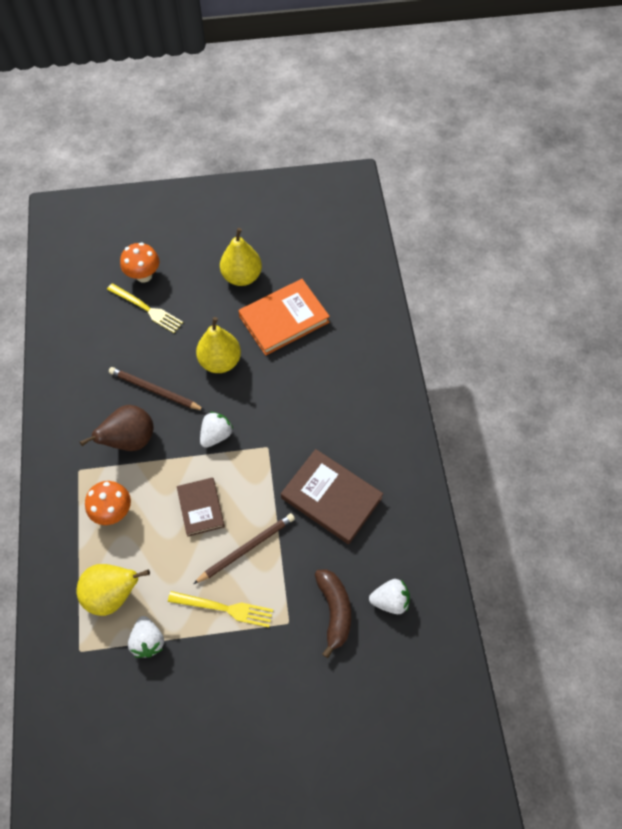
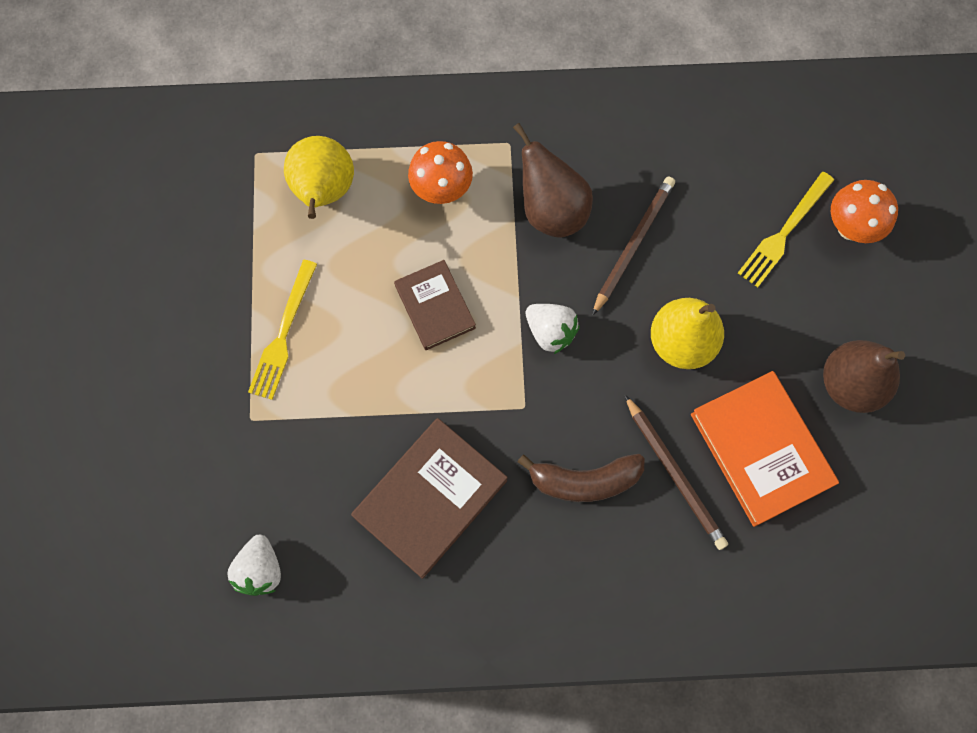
camera: 95 degrees right, 10 degrees up
white strawberry [128,616,164,658] -> none
brown book [177,477,225,536] -> brown book turned 75 degrees clockwise [394,260,476,350]
brown pencil [193,513,295,584] -> brown pencil moved to [625,395,728,550]
yellow pear [220,228,262,286] -> brown pear [823,340,905,413]
brown banana [315,569,351,658] -> brown banana moved to [518,454,645,502]

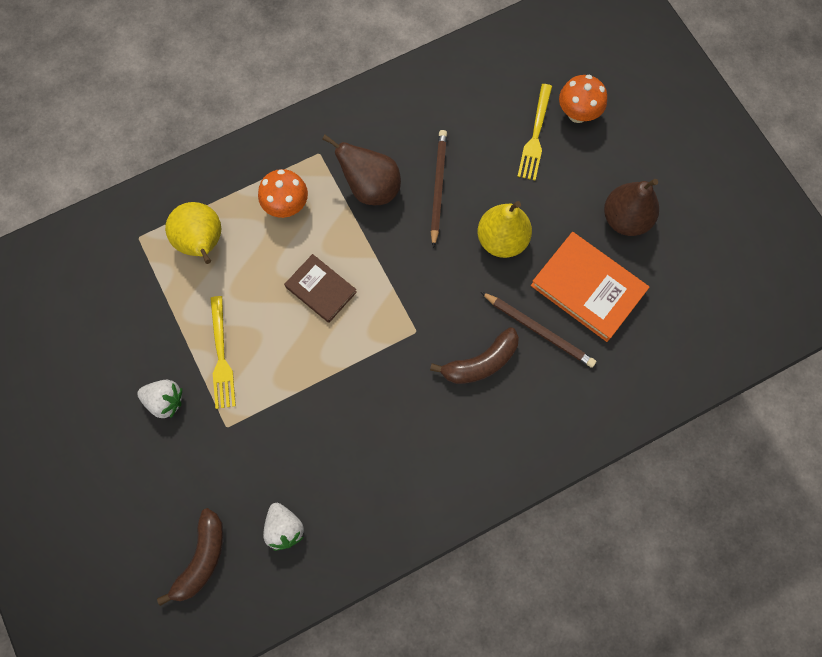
camera: 25 degrees left, 0 degrees up
brown book [351,418,508,579] -> none
white strawberry [526,304,580,354] -> white strawberry moved to [137,380,182,418]
none -> brown banana [157,508,223,606]

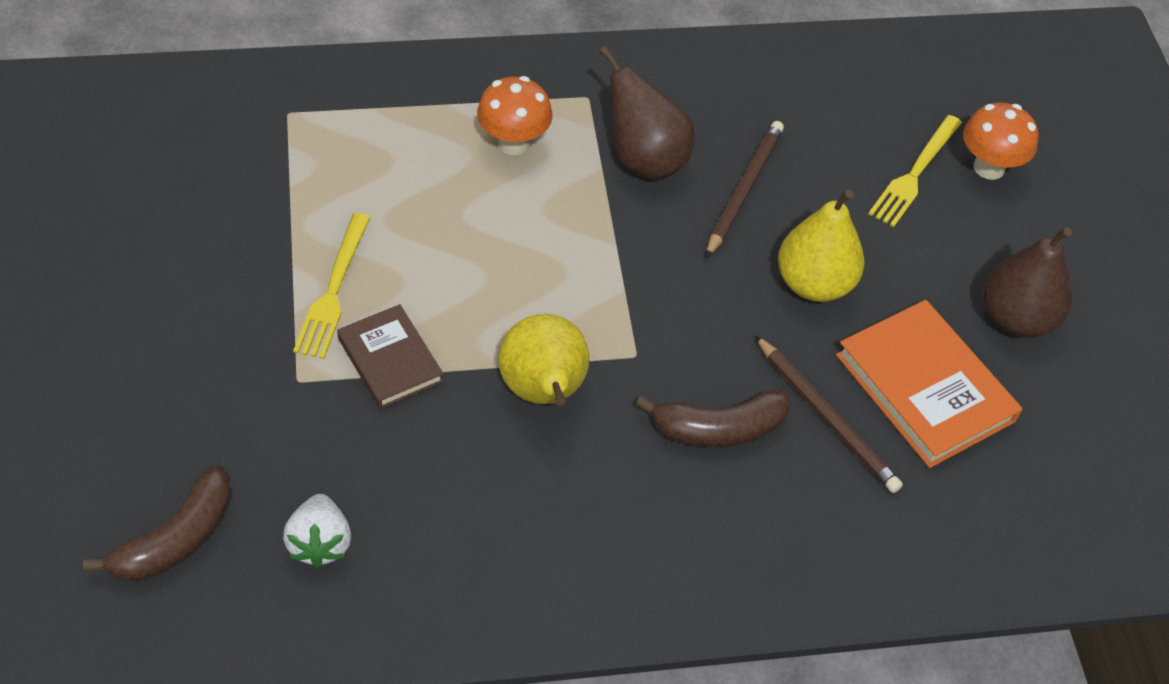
camera: 15 degrees right, 20 degrees down
white strawberry [137,380,182,418] -> none
yellow pear [165,202,221,264] -> yellow pear moved to [498,314,590,405]
brown book [284,254,357,323] -> brown book moved to [337,304,444,409]

